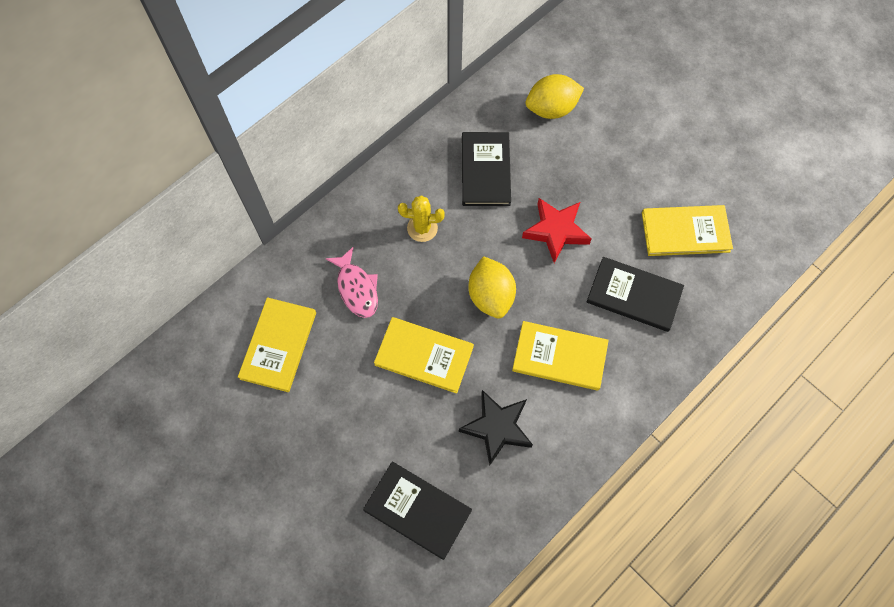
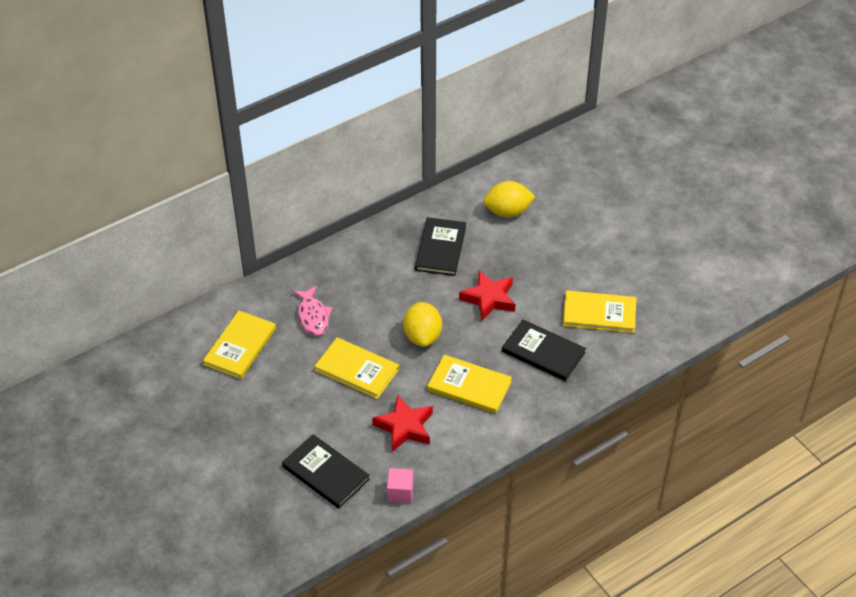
camera: 10 degrees right, 20 degrees down
yellow cactus [398,195,445,242] -> none
black star [459,390,533,465] -> red star [372,395,433,452]
none -> pink cube [387,468,413,503]

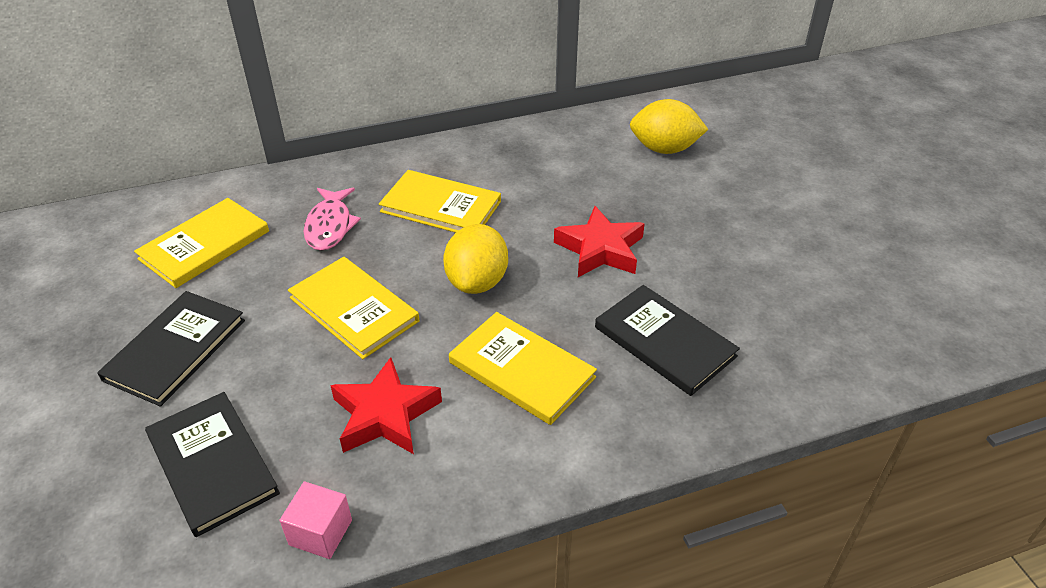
camera: 15 degrees right, 5 degrees down
black book [415,217,466,276] -> black book moved to [97,291,245,407]
yellow book [563,290,636,333] -> yellow book moved to [379,170,501,233]

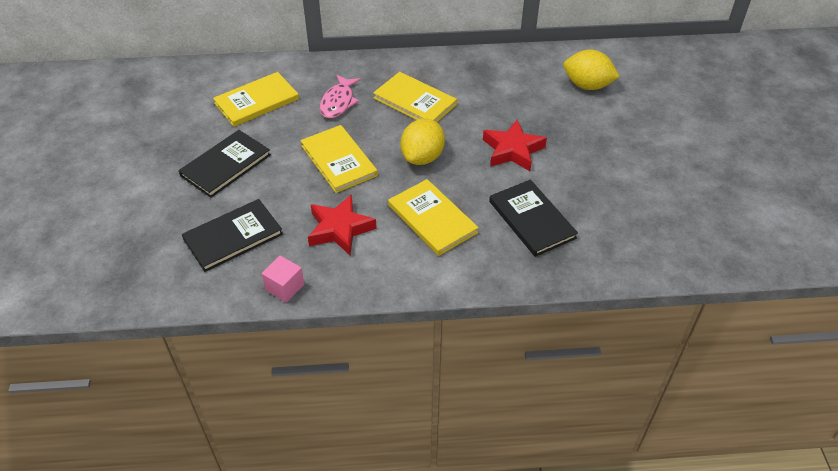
camera: 15 degrees right, 5 degrees up
black book [145,392,280,537] -> black book turned 75 degrees clockwise [182,199,283,272]

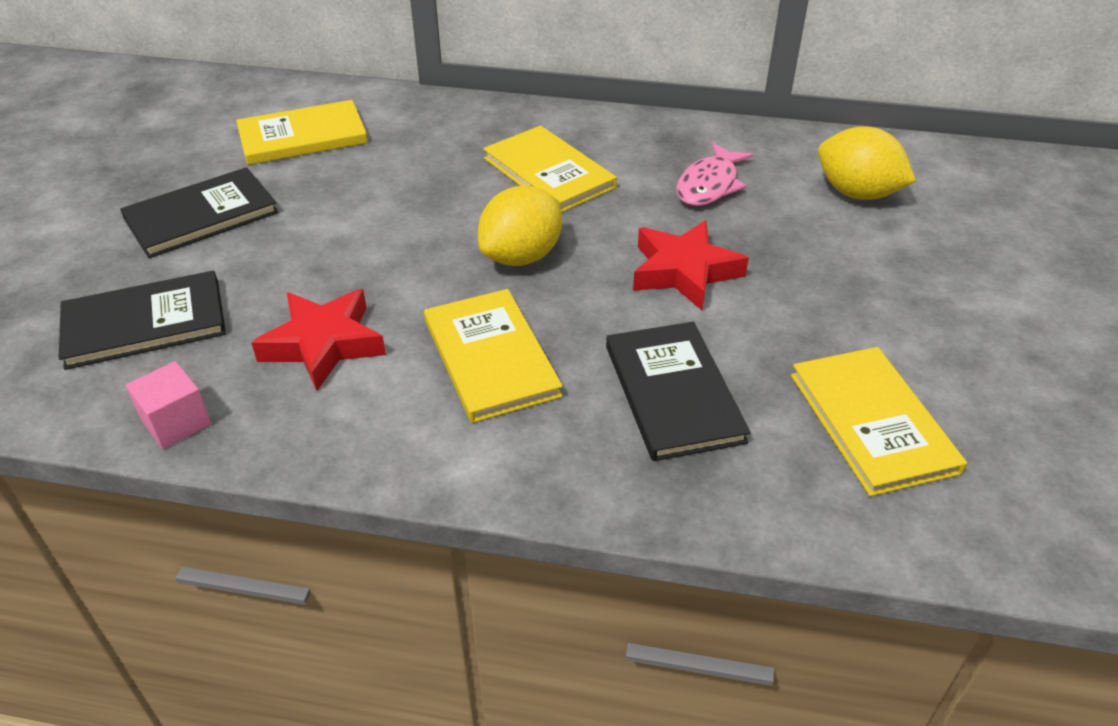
camera: 15 degrees right, 5 degrees down
yellow book [300,125,378,193] -> yellow book moved to [791,347,967,496]
pink fish [320,75,361,118] -> pink fish moved to [676,143,754,206]

